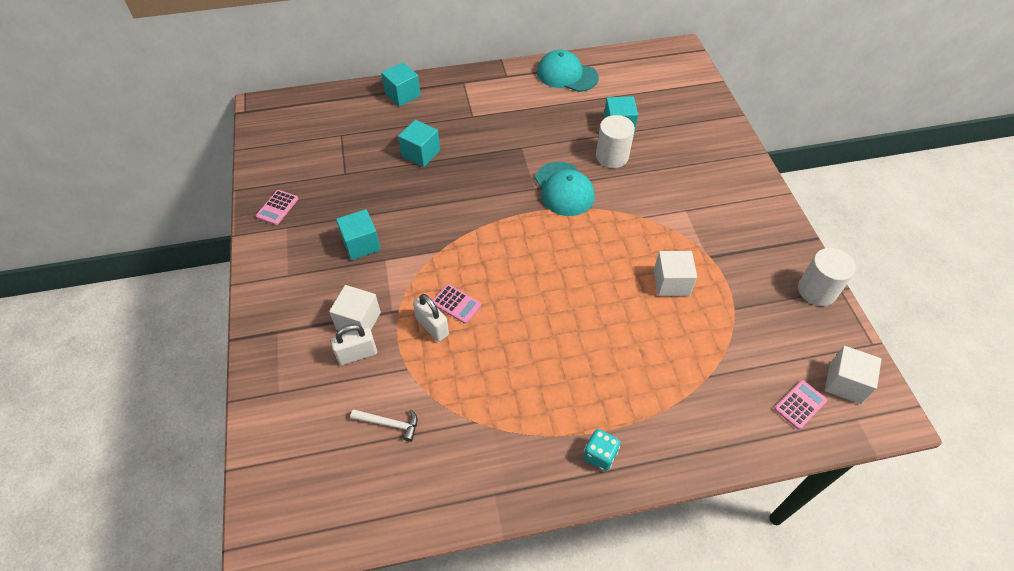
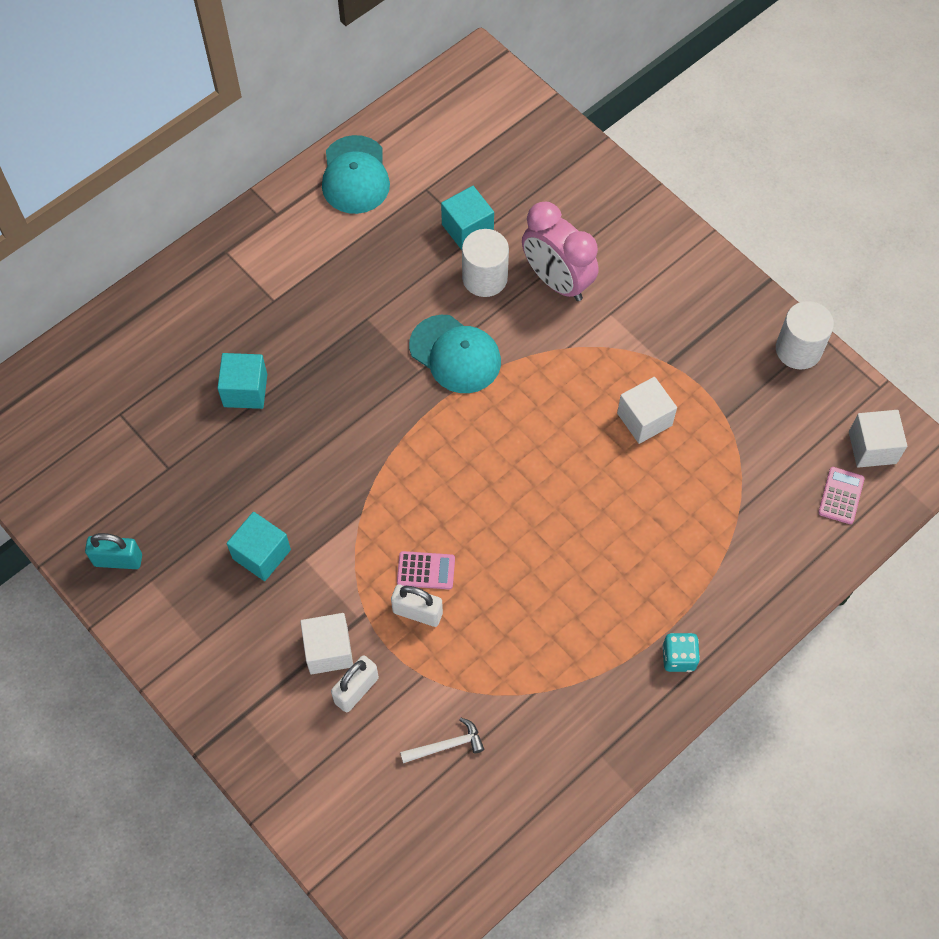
camera: 30 degrees left, 10 degrees up
pink calculator [256,190,298,225] -> turquoise padlock [85,533,142,569]
turquoise cube [381,62,421,107] -> none
turquoise cap [537,50,599,92] -> turquoise cap turned 90 degrees counterclockwise [322,135,390,214]
none -> pink clock [522,201,599,301]

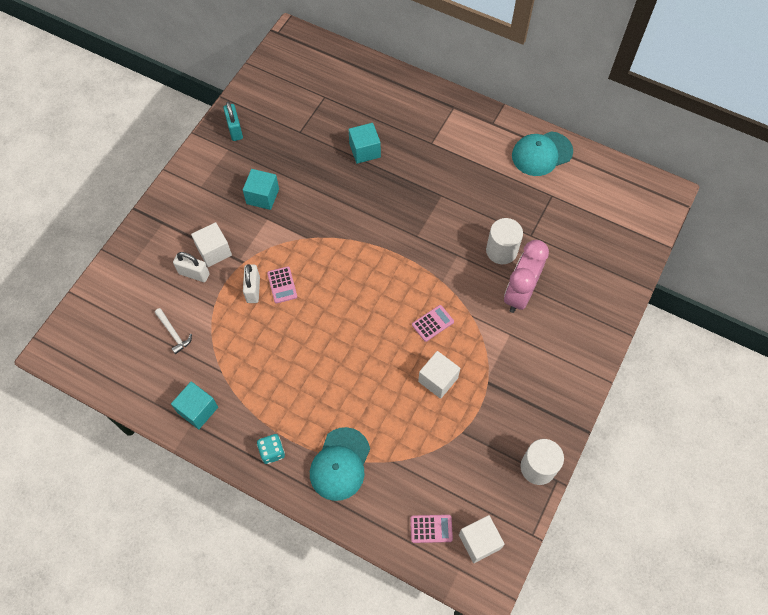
camera: 70 degrees right, 0 degrees up
turquoise cap [409,315,501,393] -> turquoise cap moved to [310,427,370,501]
turquoise cube [441,186,494,250] -> turquoise cube moved to [171,381,218,429]
none -> pink calculator [412,305,454,342]

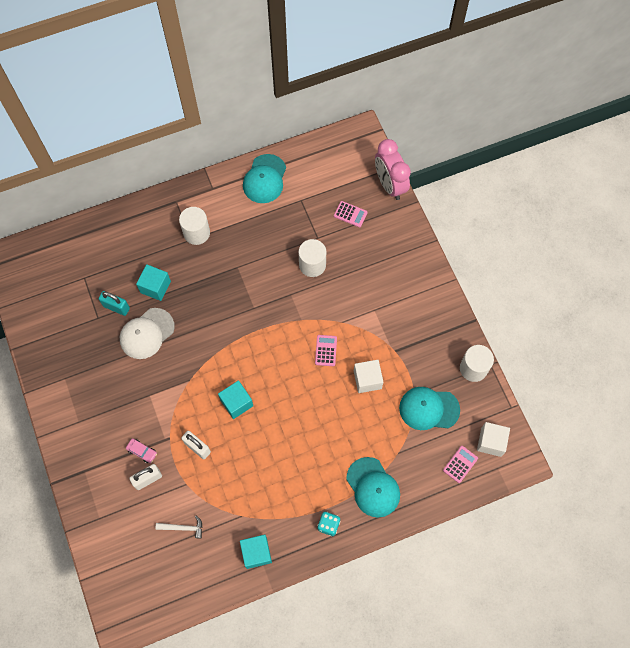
camera: 50 degrees left, 5 degrees up
white cube [191,222,232,267] -> pink car [126,438,157,463]
turquoise padlock [223,101,243,141] -> turquoise padlock moved to [99,291,130,316]
turquoise cube [243,169,279,210] -> turquoise cube moved to [218,380,253,419]
pink calculator [267,266,297,303] -> pink calculator moved to [334,201,368,227]
pink clock [504,240,549,313] -> pink clock moved to [375,139,411,200]
none -> white cap [120,308,175,359]
none -> white cylinder [179,207,210,245]
none -> turquoise cap [399,387,460,430]

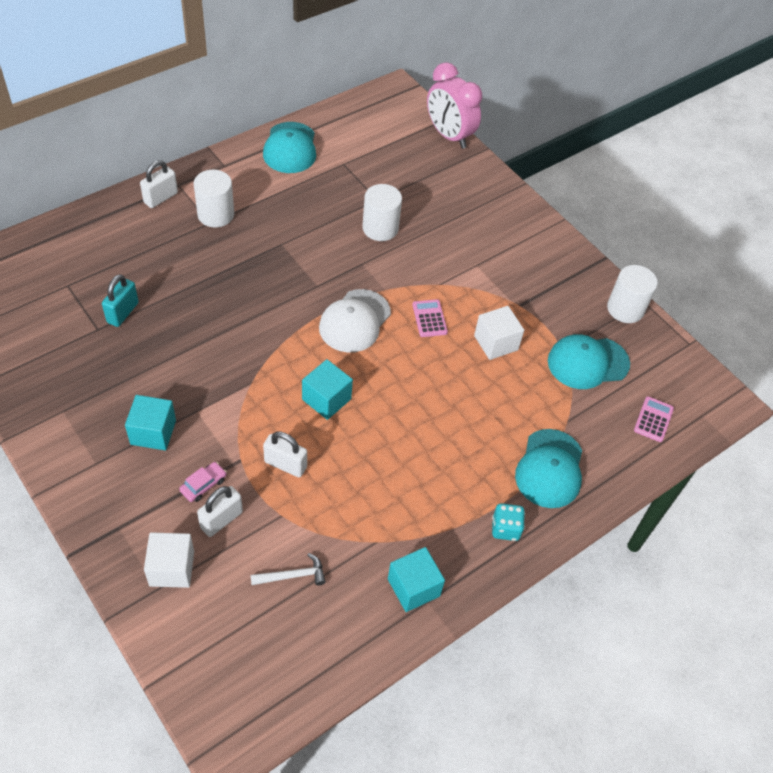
camera: 20 degrees left, 15 degrees down
turquoise padlock [99,291,130,316] -> turquoise padlock turned 75 degrees counterclockwise [102,274,139,327]
white cap [120,308,175,359] -> white cap moved to [319,289,391,352]
pink car [126,438,157,463] -> pink car turned 60 degrees counterclockwise [179,462,227,502]
turquoise cube [136,264,171,301] -> turquoise cube moved to [125,395,176,450]
pink calculator [334,201,368,227] -> none
turquoise cap [346,457,400,518] -> turquoise cap turned 60 degrees clockwise [515,429,582,508]
white cube [477,422,510,457] -> white cube moved to [144,532,194,588]
none -> white padlock [140,160,178,208]

